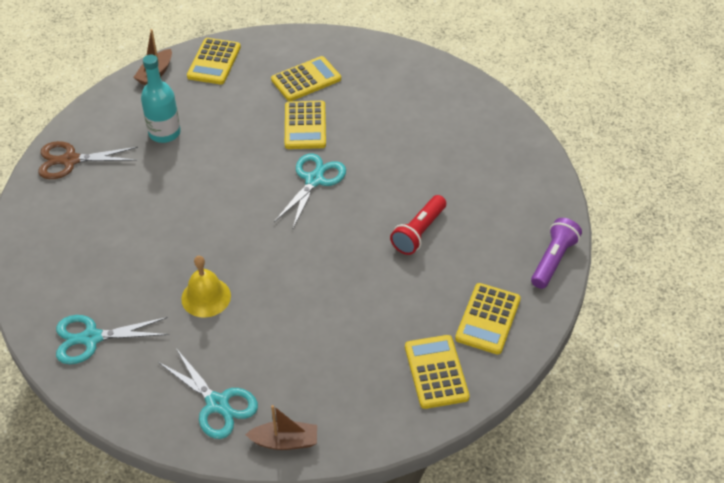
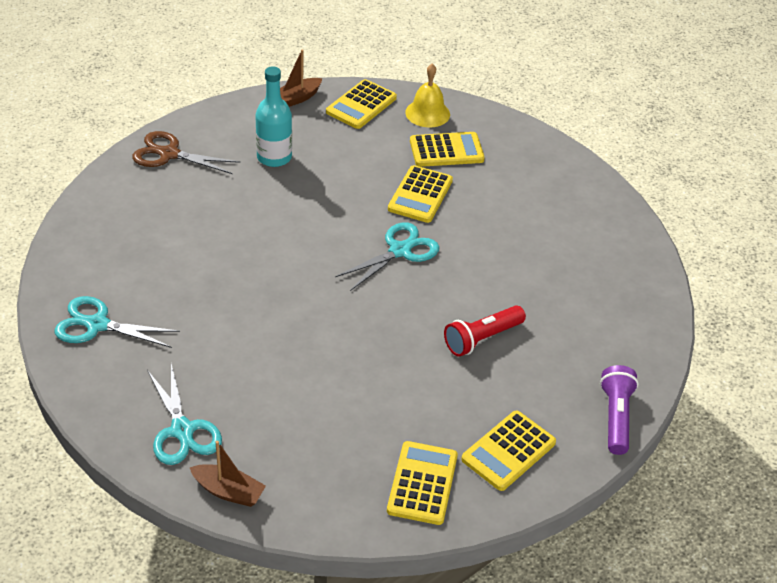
camera: 20 degrees right, 5 degrees down
yellow bell [181,256,231,318] -> yellow bell moved to [405,64,450,127]
purple flashlight [531,218,582,289] -> purple flashlight turned 45 degrees counterclockwise [600,365,639,455]

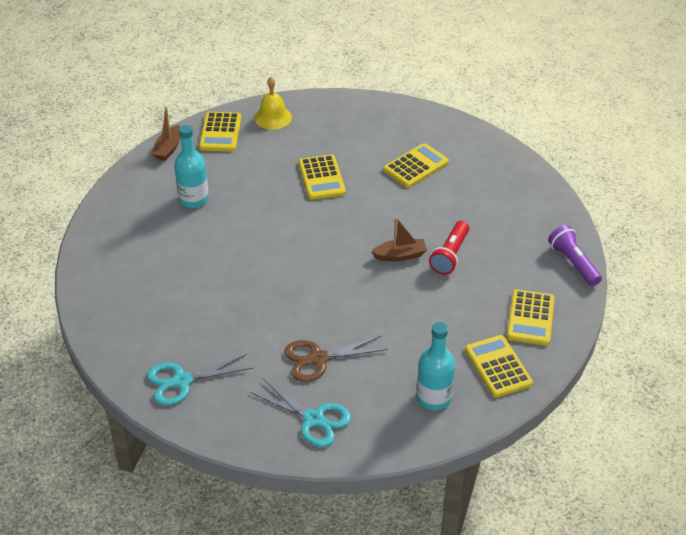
camera: 30 degrees left, 0 degrees up
brown scissors [132,131,240,174] -> brown scissors moved to [284,335,388,382]
brown boat [189,441,266,507] -> brown boat moved to [371,217,427,261]
turquoise scissors [335,222,439,291] -> none
yellow calculator [410,132,485,167] -> yellow calculator moved to [384,143,449,188]
none -> turquoise bottle [417,322,455,410]

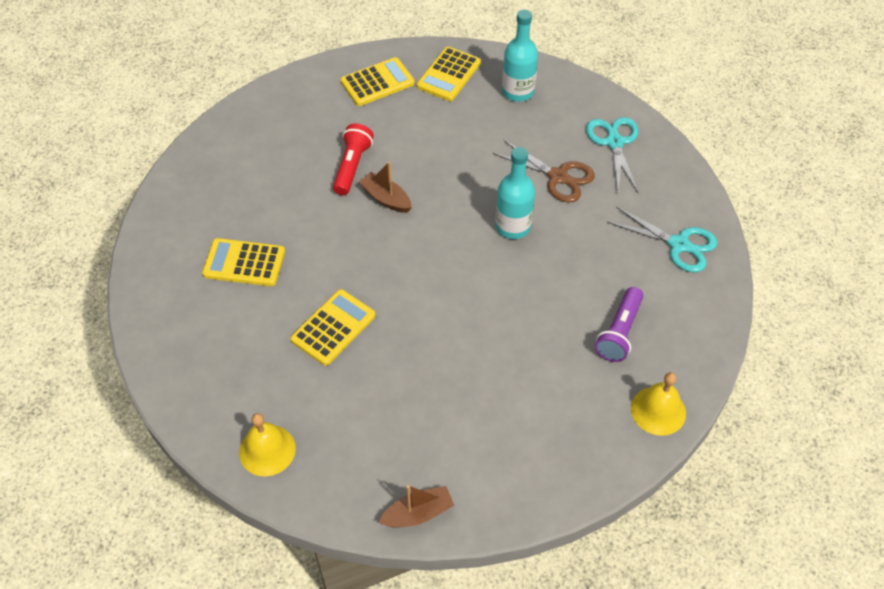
camera: 130 degrees left, 10 degrees up
turquoise bottle [174,125,209,208] -> turquoise bottle moved to [495,147,535,239]
yellow calculator [199,112,241,152] -> none
red flashlight [429,221,469,275] -> red flashlight turned 60 degrees counterclockwise [333,123,374,195]
purple flashlight [548,225,602,286] -> purple flashlight moved to [595,287,643,362]
none -> yellow bell [631,372,686,436]

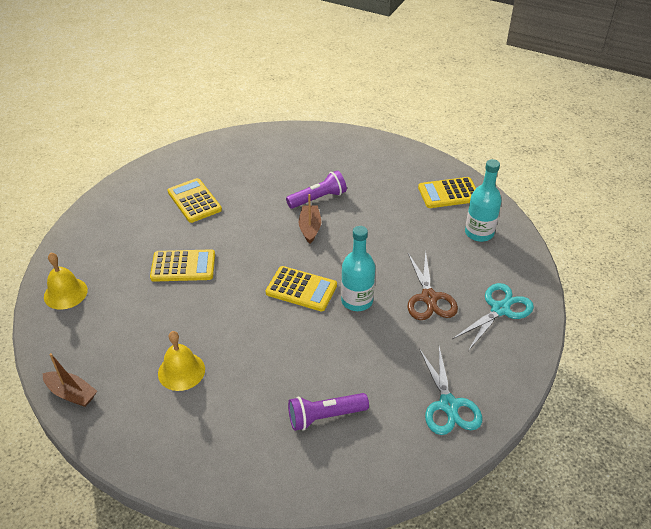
camera: 50 degrees right, 10 degrees down
red flashlight [333,123,374,195] -> purple flashlight [286,170,347,209]
yellow calculator [341,57,415,106] -> yellow calculator moved to [265,266,337,311]
yellow bell [631,372,686,436] -> yellow bell moved to [158,331,205,391]

